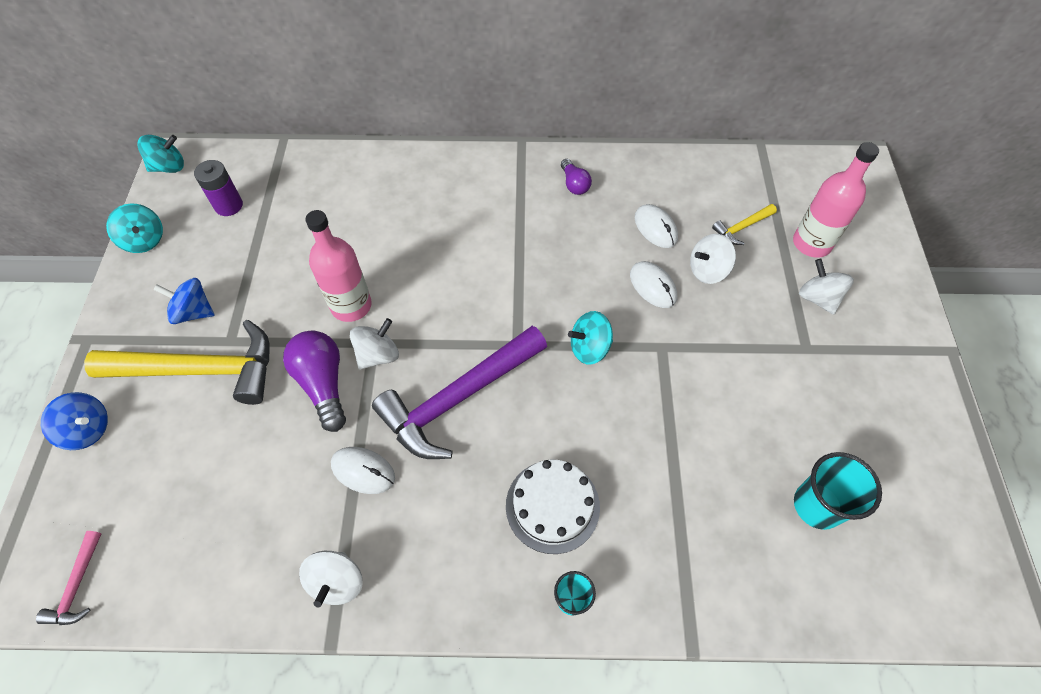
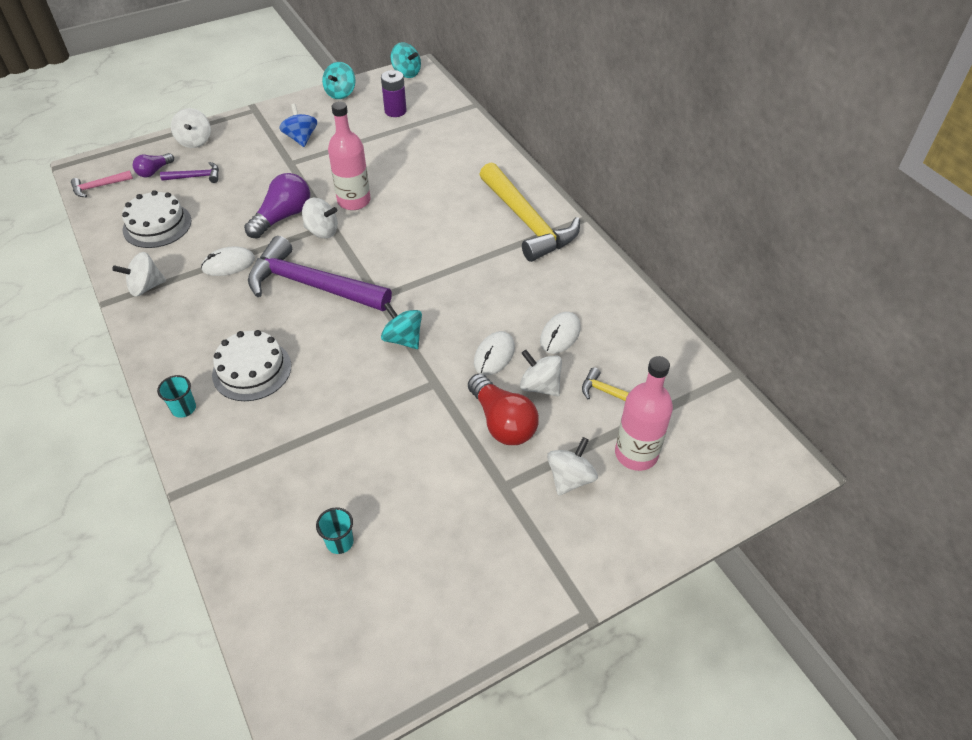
camera: 60 degrees right, 10 degrees down
blue spinning top [41,392,108,450] -> white spinning top [171,108,211,148]
yellow hammer [84,320,270,405] -> yellow hammer moved to [479,162,580,262]
white mouse [331,447,395,494] -> white mouse turned 75 degrees clockwise [201,246,255,276]
purple light bulb [561,159,592,195] -> purple light bulb moved to [133,153,174,177]
turquoise cup [794,452,882,530] -> turquoise cup [316,507,354,554], size x0.58
none -> white cake [122,190,192,248]
none -> purple hammer [160,162,219,183]
none -> red light bulb [468,374,539,445]

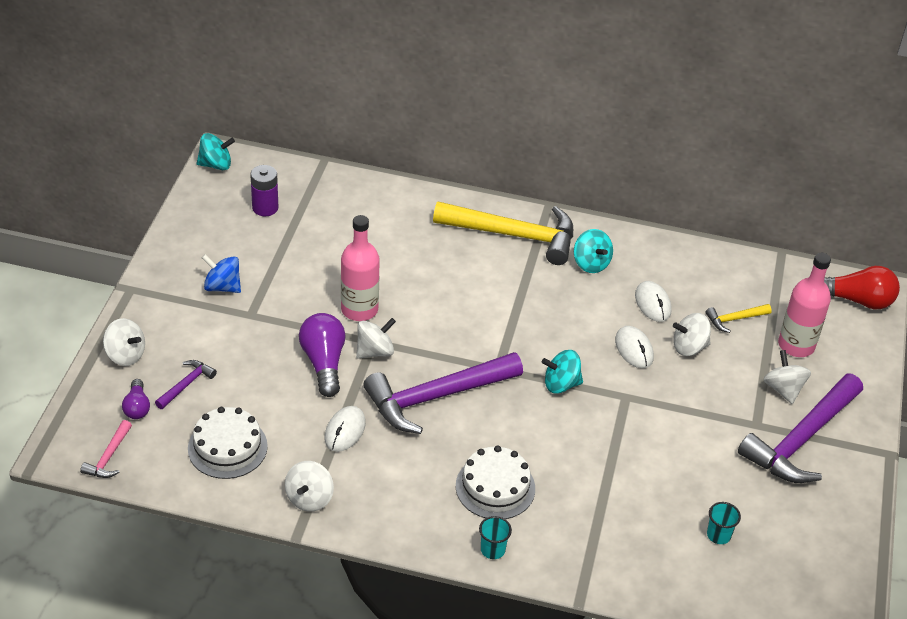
camera: 50 degrees left, 5 degrees down
turquoise spinning top [322,62,355,99] -> turquoise spinning top moved to [574,229,613,273]
red light bulb [468,374,539,445] -> red light bulb moved to [824,266,900,309]
none -> purple hammer [738,373,863,483]

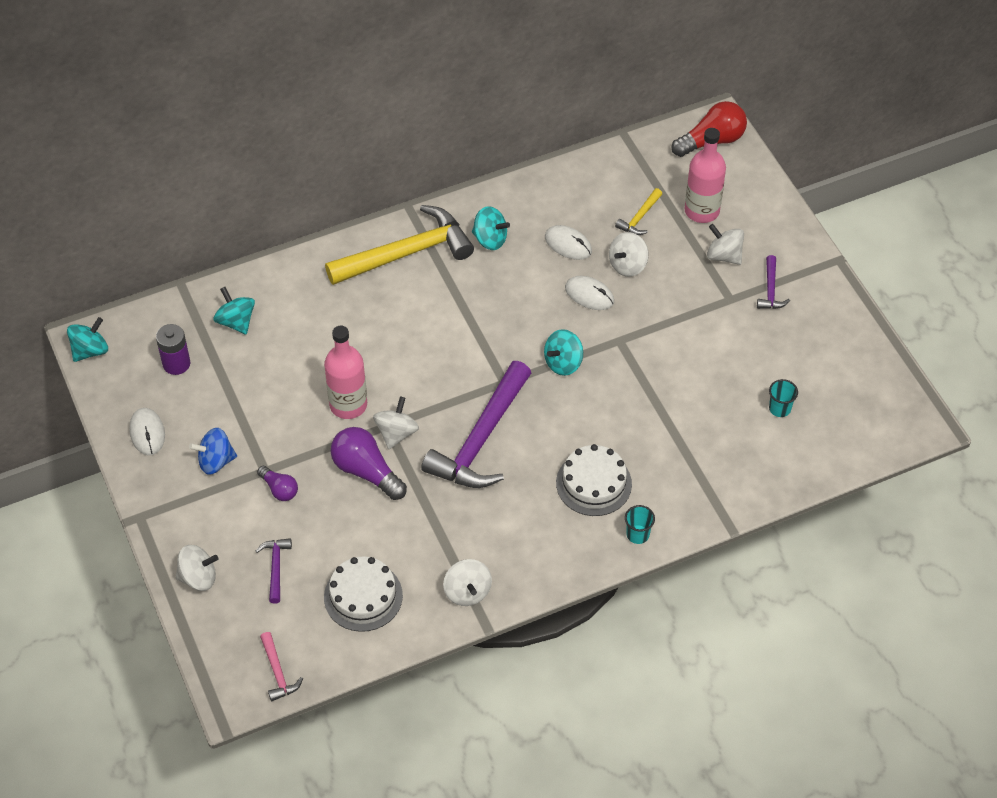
camera: 35 degrees left, 10 degrees up
purple light bulb [122,379,150,419] -> purple light bulb moved to [257,466,298,501]
white mouse [325,406,366,452] -> white mouse moved to [129,408,165,455]
purple hammer [738,373,863,483] -> purple hammer [757,255,790,309], size x0.44
none -> turquoise spinning top [213,287,255,335]

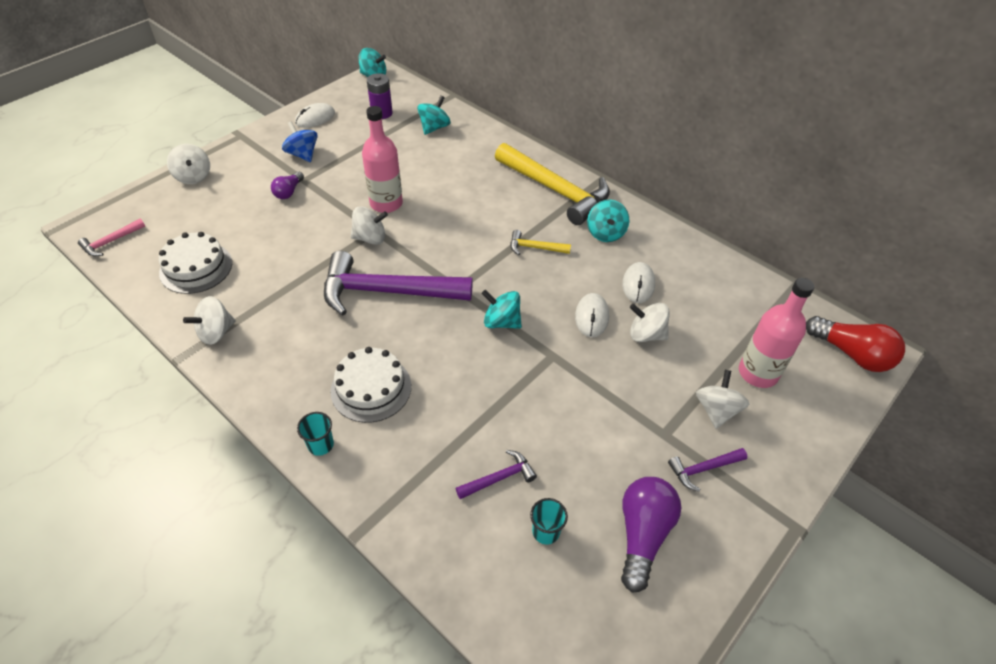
camera: 65 degrees right, 5 degrees down
purple hammer [256,538,292,603] -> purple hammer moved to [455,450,537,499]
purple light bulb [331,427,407,500] -> purple light bulb moved to [621,477,682,593]
yellow hammer [615,188,662,235] -> yellow hammer moved to [511,230,571,255]

